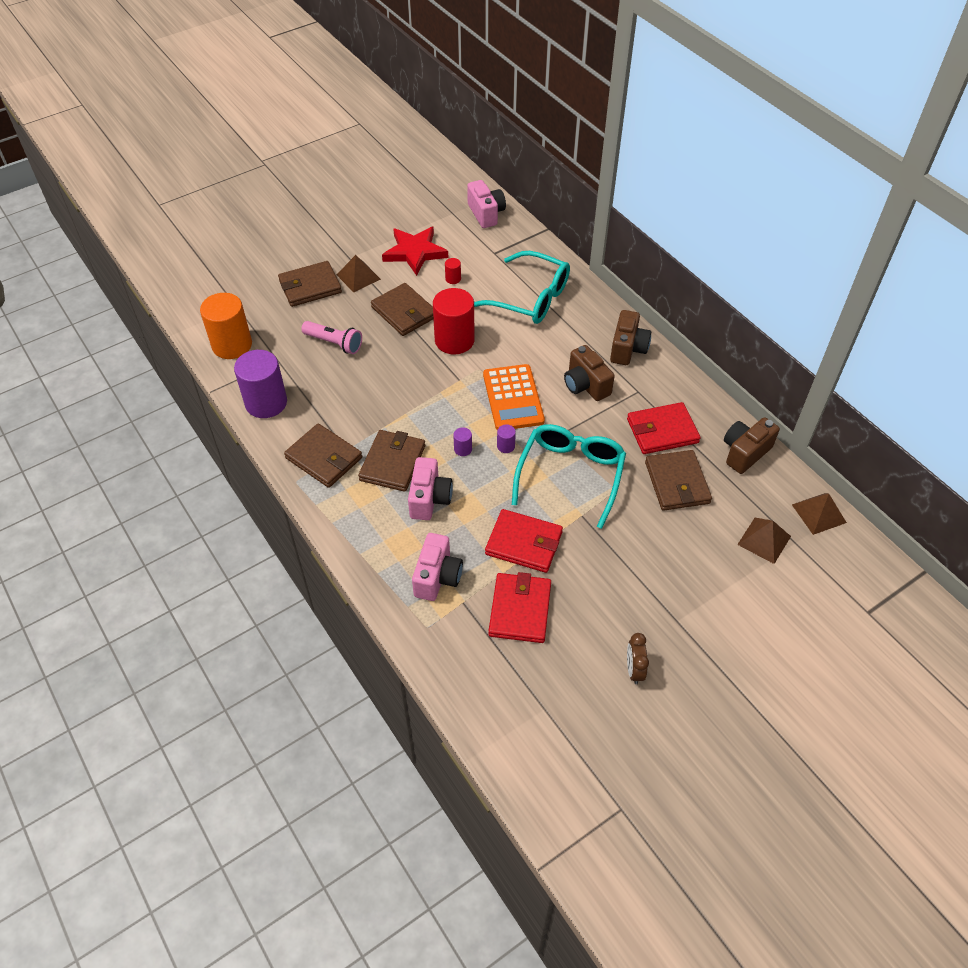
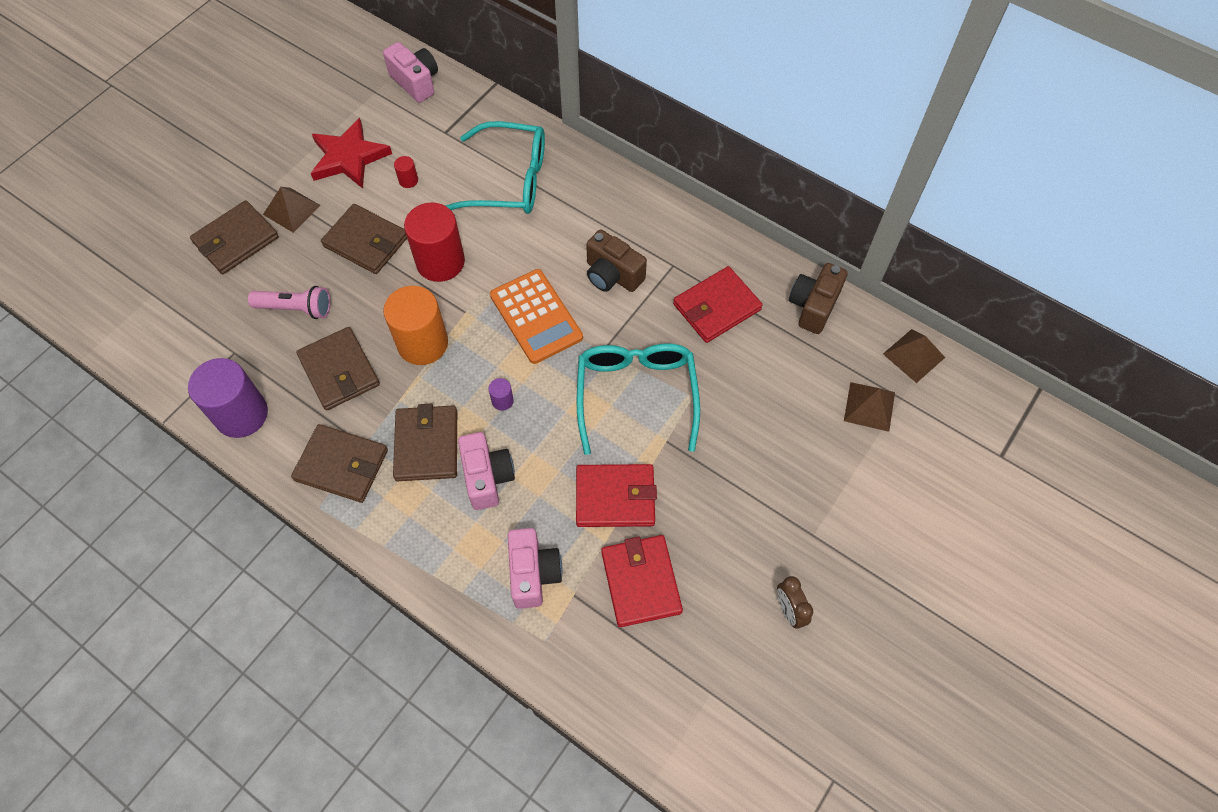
camera: 20 degrees left, 10 degrees up
orange cylinder [200,293,252,359] -> orange cylinder moved to [383,286,448,365]
purple cylinder [497,424,516,453] -> none
brown camera [610,310,651,365] -> none
brown wallet [645,450,712,511] -> brown wallet moved to [296,327,380,411]

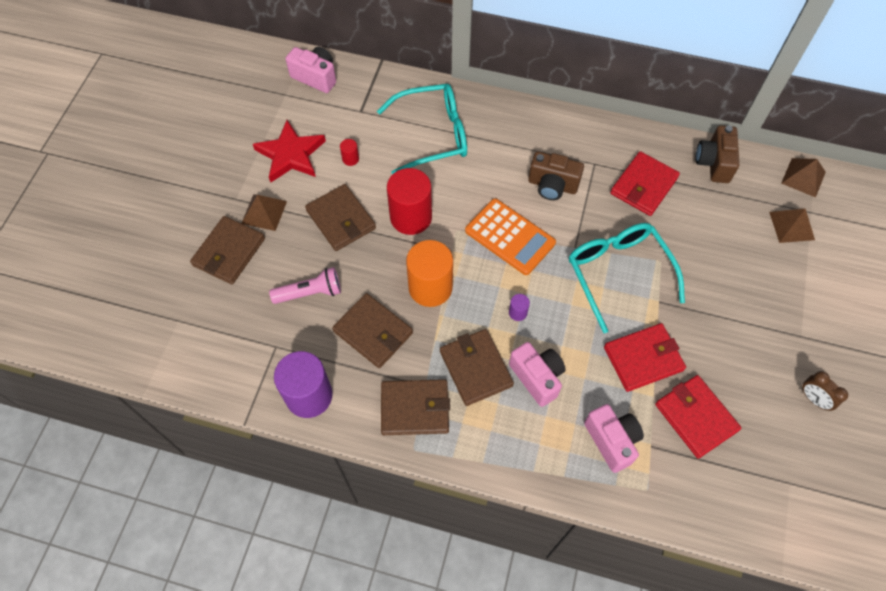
camera: 20 degrees left, 0 degrees up
brown wallet [321,204,407,274] -> brown wallet turned 45 degrees clockwise [305,184,376,251]

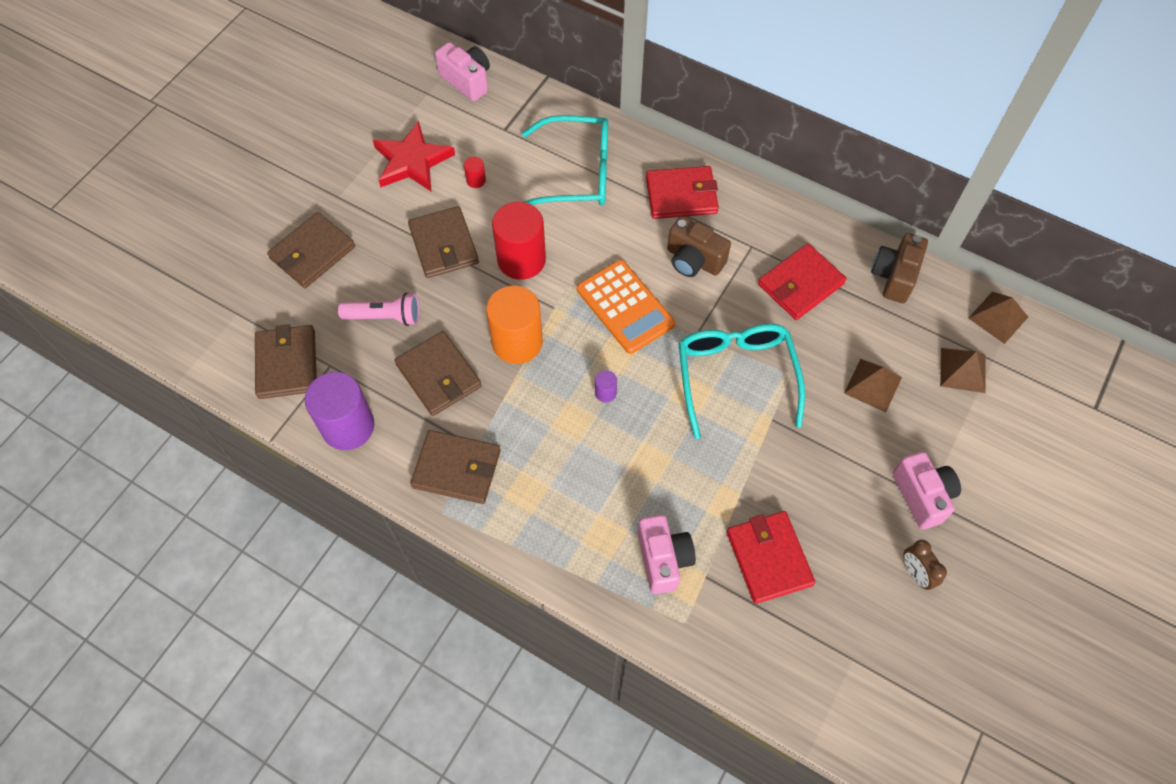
camera: 15 degrees right, 0 degrees up
brown pyramid [241,194,287,231] -> brown pyramid moved to [844,359,902,412]
brown wallet [440,329,514,406] -> brown wallet moved to [255,324,317,399]
pink camera [509,342,566,407] -> pink camera moved to [892,451,961,530]
red wallet [604,323,686,392] -> red wallet moved to [646,166,719,219]

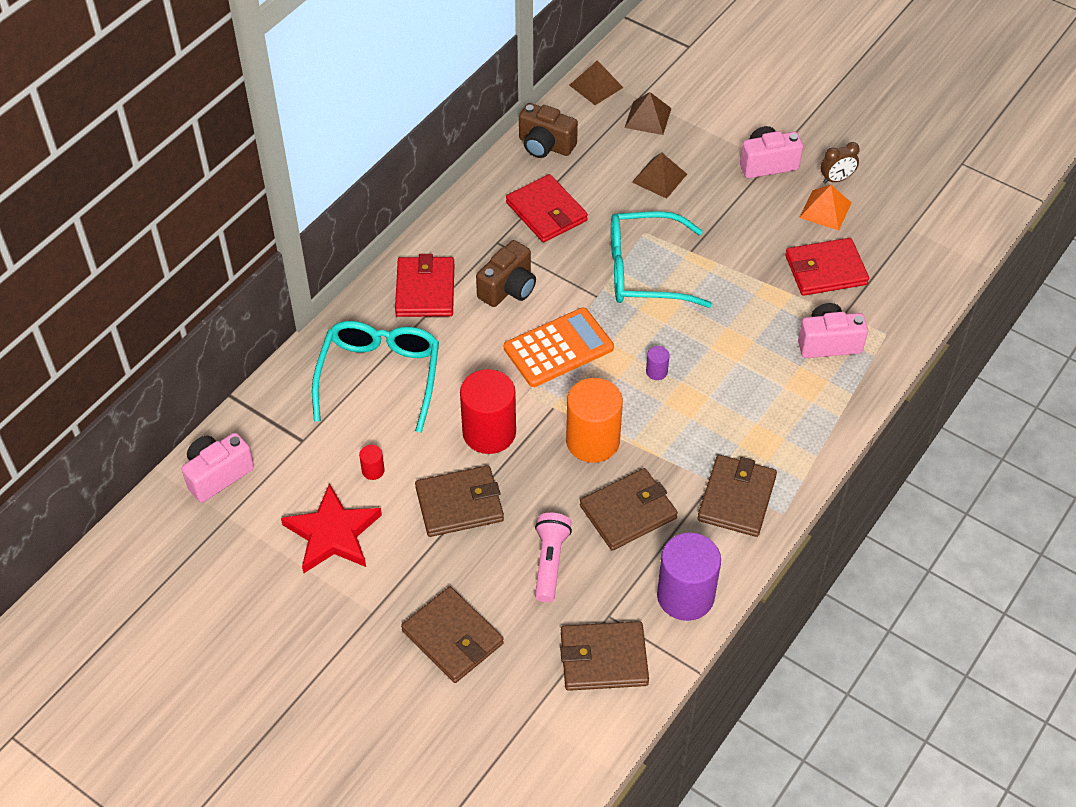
camera: 85 degrees left, 10 degrees down
none -> orange pyramid [799,185,852,230]

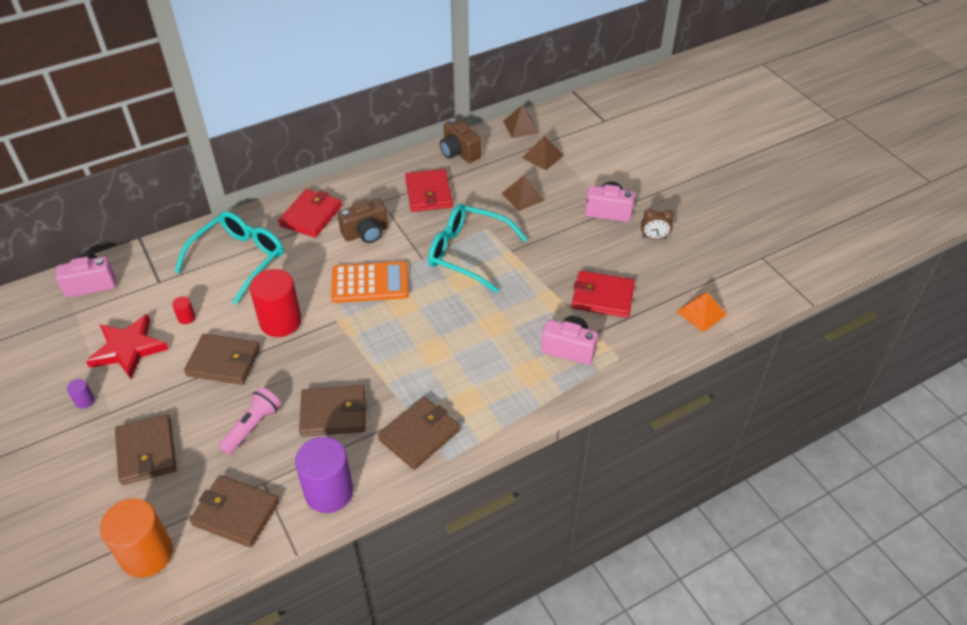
camera: 25 degrees right, 5 degrees down
orange cylinder [566,378,623,463] -> orange cylinder moved to [100,498,173,578]
purple cylinder [646,346,670,380] -> purple cylinder moved to [67,379,95,409]
orange pyramid [799,185,852,230] -> orange pyramid moved to [677,292,727,332]

